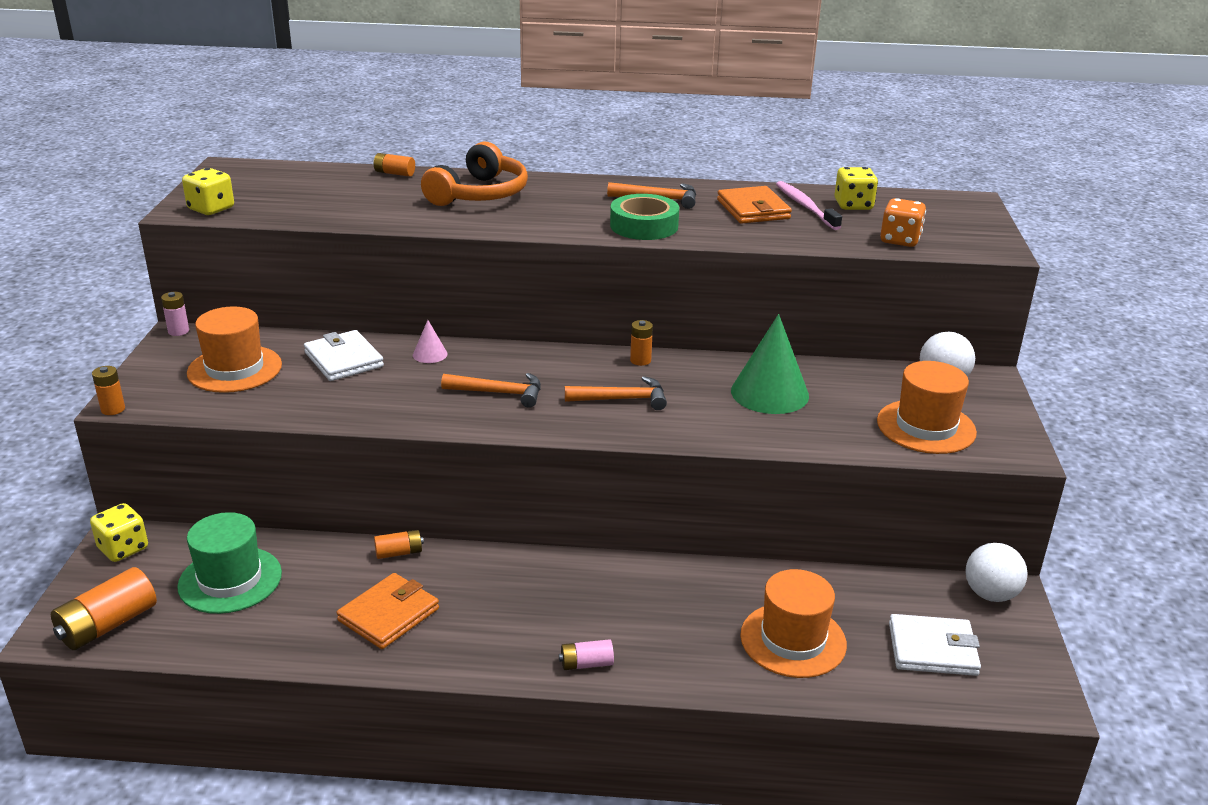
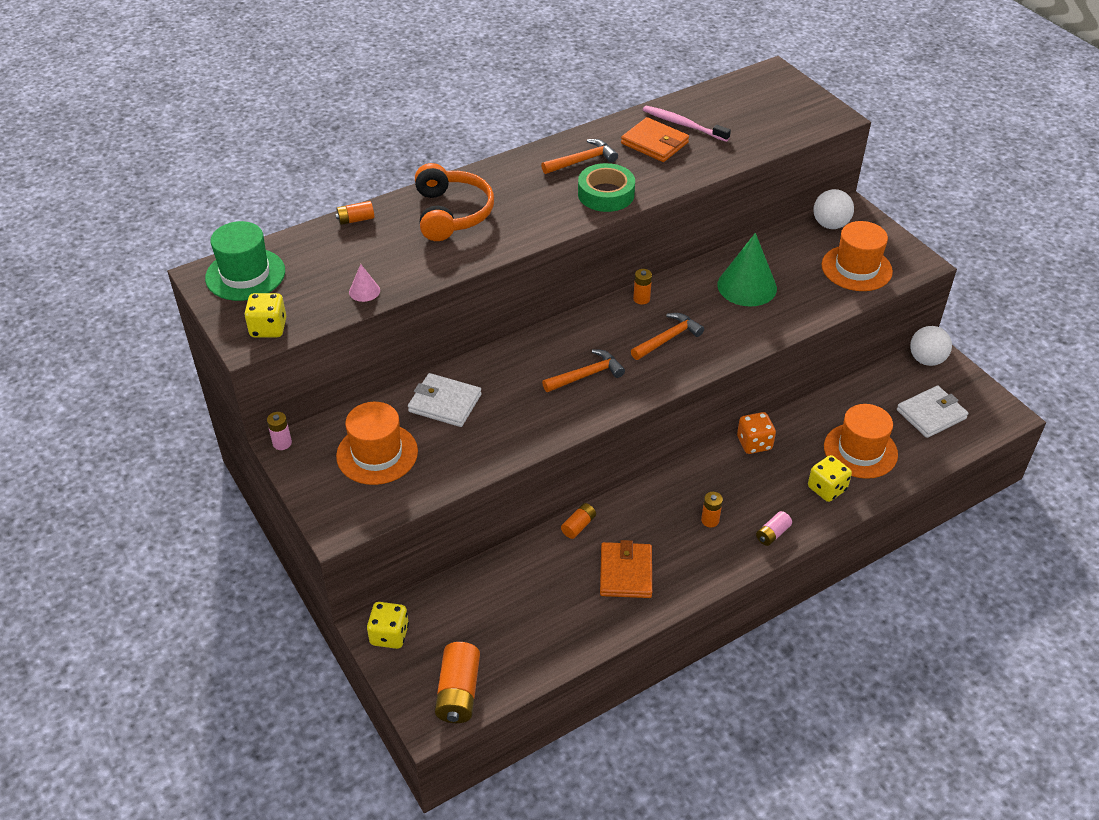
camera: 35 degrees left, 15 degrees up
orange battery [92,366,125,415] -> orange battery moved to [701,492,723,527]
green hat [177,512,282,614] -> green hat moved to [205,221,285,301]
pink cone [413,320,448,363] -> pink cone moved to [349,264,380,302]
yellow dice [835,167,878,210] -> yellow dice moved to [808,455,852,502]
orange dice [880,198,926,247] -> orange dice moved to [737,412,776,454]

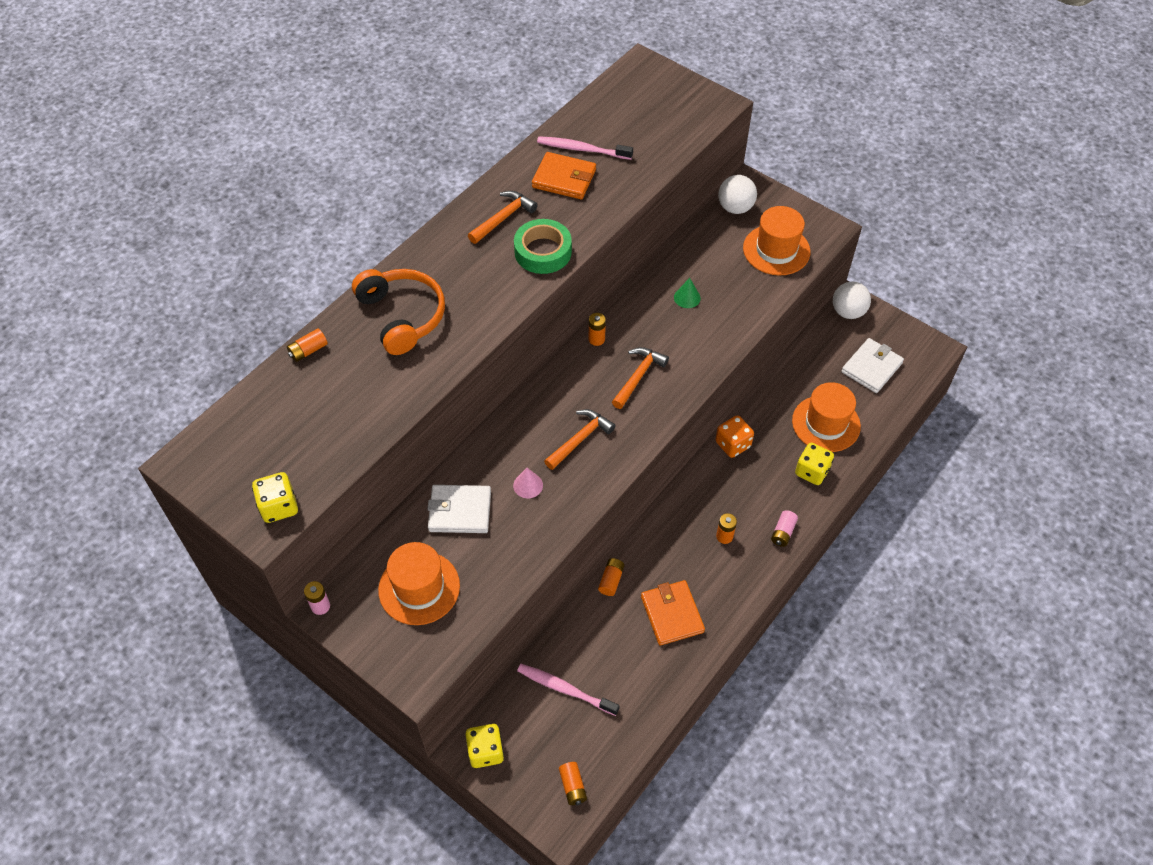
camera: 20 degrees left, 10 degrees up
green hat [205,221,285,301] -> none
pink cone [349,264,380,302] -> pink cone moved to [513,468,543,498]
orange battery [435,642,480,723] -> orange battery [559,762,587,805], size x0.55
green cone [717,233,777,307] -> green cone [674,278,701,308], size x0.46
none -> pink toothbrush [517,664,620,716]

